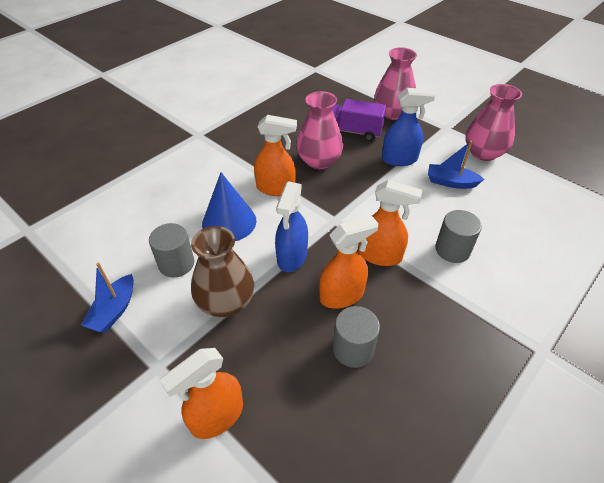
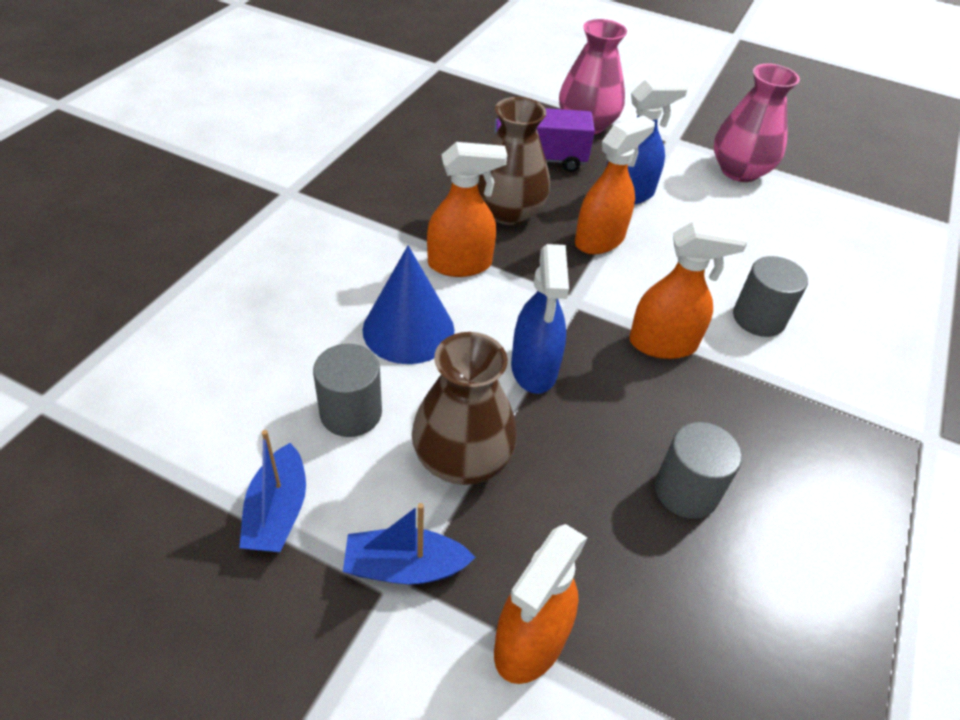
camera: 20 degrees left, 0 degrees up
pink vase [296,91,343,169] -> brown vase [478,97,550,225]
orange spray bottle [319,216,379,309] -> orange spray bottle moved to [575,115,655,254]
blue boat [428,141,484,189] -> blue boat moved to [343,503,476,585]

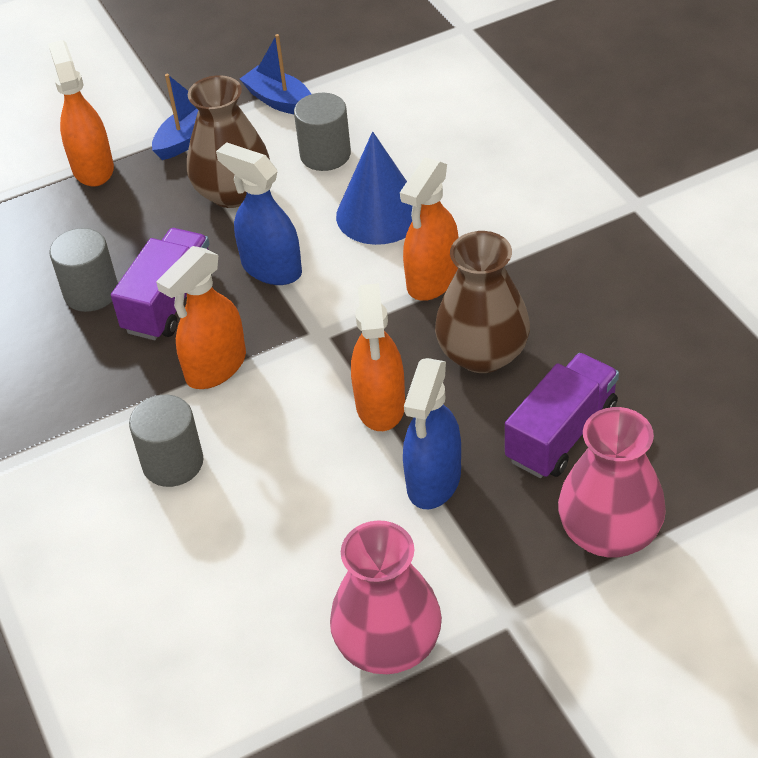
camera: 135 degrees right, 0 degrees up
none -> purple truck [111,228,212,340]

